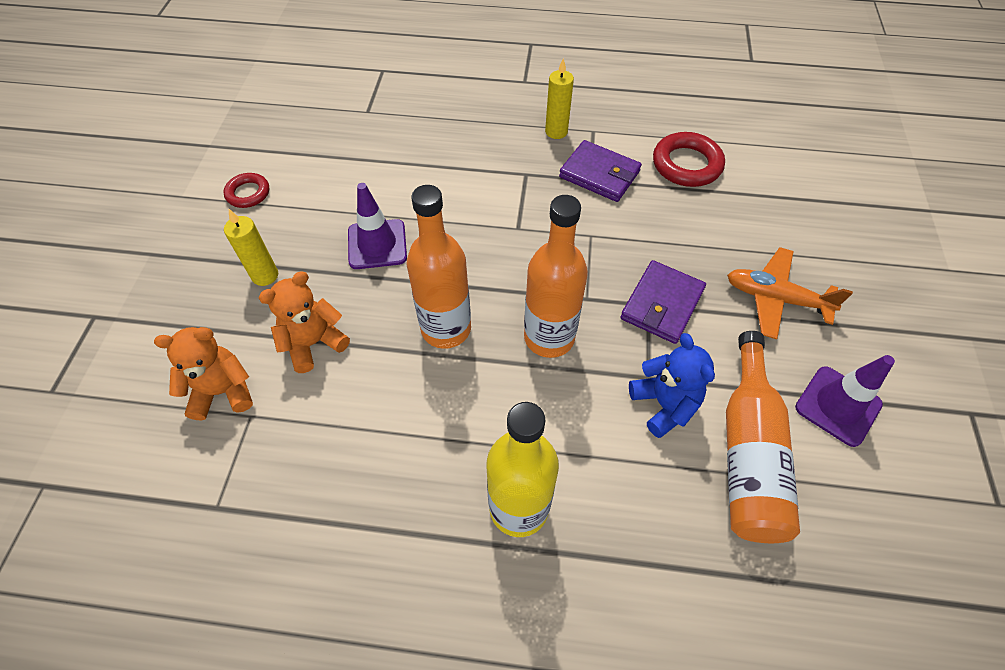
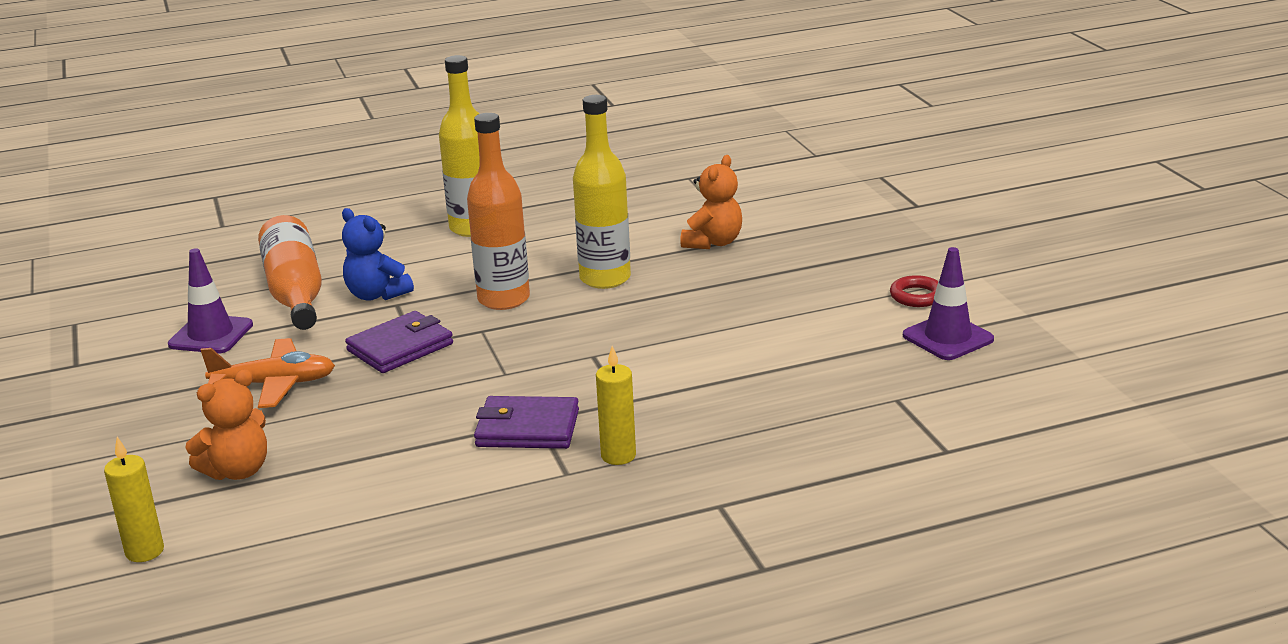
camera: 155 degrees right, 30 degrees down
orange teddy bear [154,327,253,420] -> orange teddy bear moved to [185,369,267,480]
yellow candle [224,209,278,286] -> yellow candle moved to [104,437,164,562]
purple traffic cone [348,183,407,269] -> purple traffic cone moved to [903,247,994,360]
orange bottle [406,185,471,349] -> yellow bottle [573,95,631,289]
purple wallet [620,260,706,344] -> purple wallet turned 45 degrees clockwise [345,311,453,373]
red ring [653,132,725,187] -> none

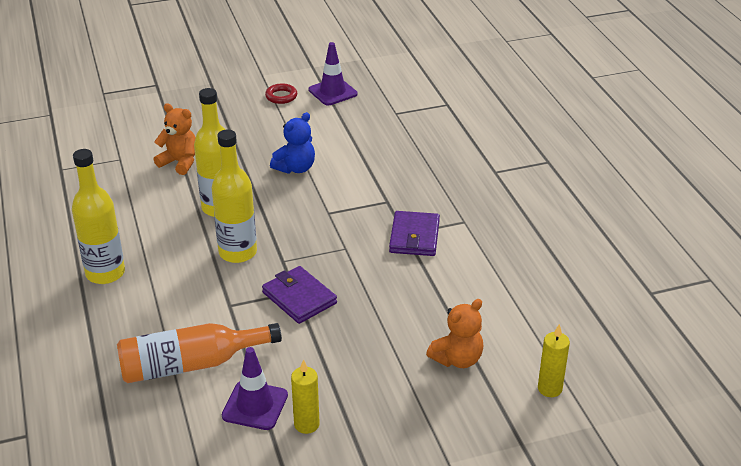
camera: 90 degrees left, 10 degrees up
orange teddy bear [185,369,267,480] -> orange teddy bear turned 90 degrees clockwise [426,299,483,368]
orange plane [201,338,335,408] -> none
blue teddy bear [342,208,414,301] -> blue teddy bear moved to [270,112,315,174]
orange bottle [467,113,530,310] -> yellow bottle [212,129,257,263]
yellow candle [596,346,636,465] -> yellow candle moved to [291,359,320,434]

